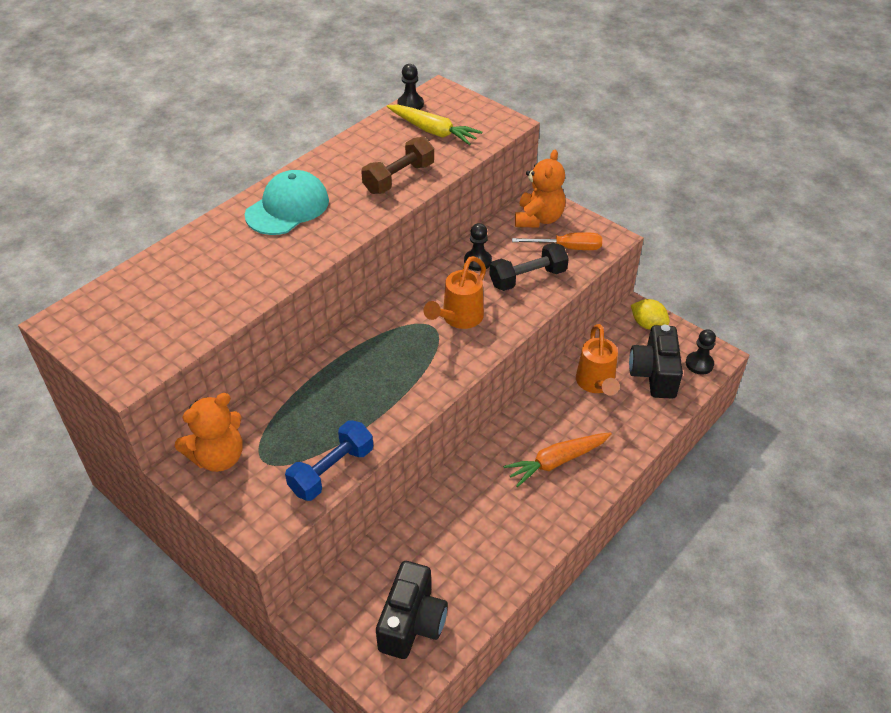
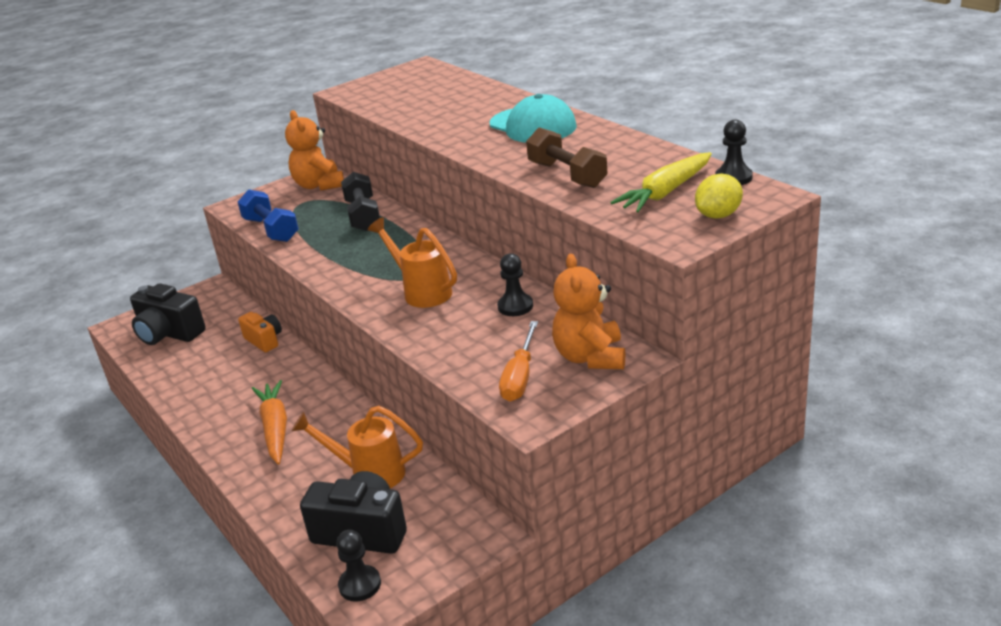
camera: 105 degrees right, 15 degrees down
black dumbbell [489,243,569,291] -> black dumbbell moved to [341,172,380,231]
orange teddy bear [515,150,565,228] -> orange teddy bear turned 60 degrees clockwise [552,254,625,369]
yellow lemon [631,299,670,330] -> yellow lemon moved to [695,174,743,219]
none -> orange camera [238,312,282,352]

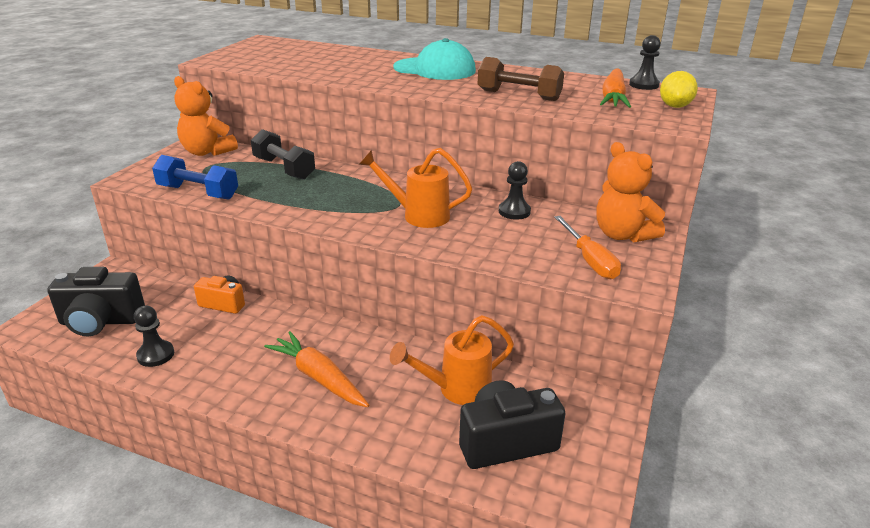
camera: 35 degrees left, 0 degrees up
black pawn [336,530,381,602] -> black pawn moved to [134,306,174,367]
yellow carrot [610,152,712,212] -> orange carrot [600,69,631,108]

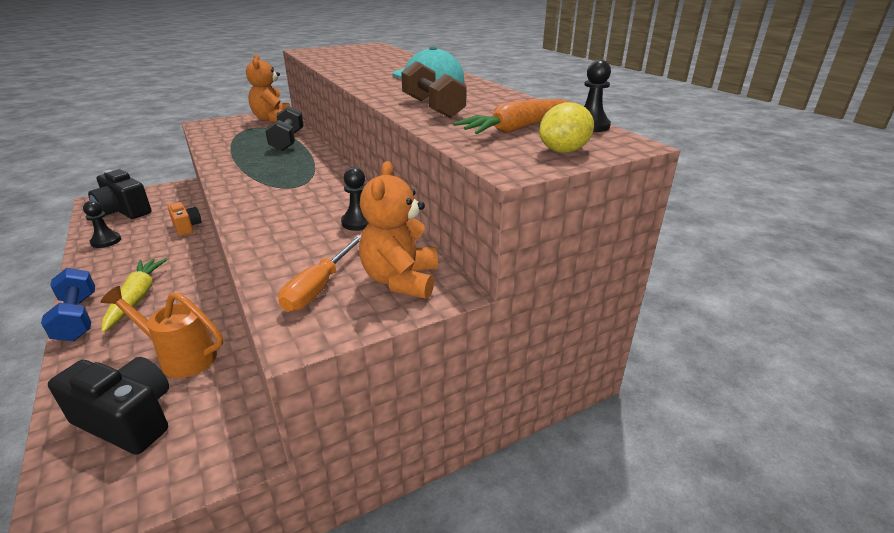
camera: 40 degrees right, 0 degrees up
blue dumbbell [152,155,238,200] -> blue dumbbell moved to [41,268,95,341]
orange carrot [264,331,369,407] -> yellow carrot [102,258,168,333]
orange watering can [359,148,473,228] -> none

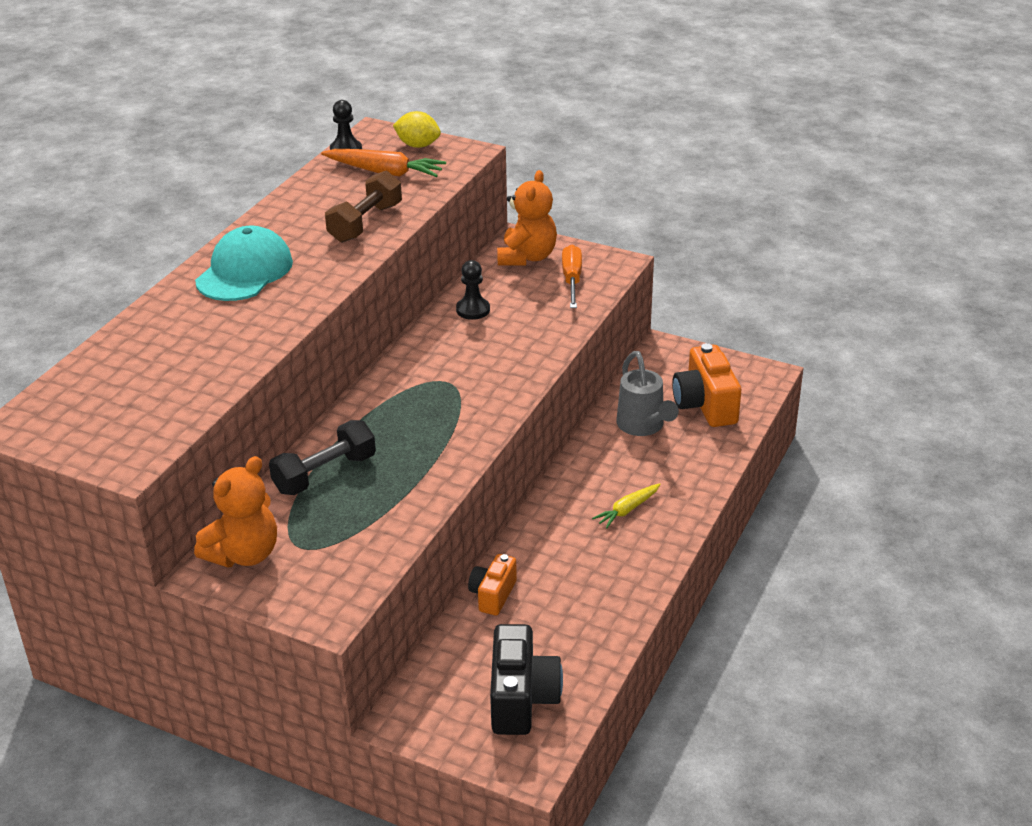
camera: 125 degrees left, 5 degrees up
blue dumbbell [41,268,95,341] -> none
black camera [48,357,169,455] -> orange camera [672,343,741,427]
black pawn [83,201,121,248] -> none
orange watering can [101,286,223,378] -> grey watering can [616,351,679,436]
yellow carrot [102,258,168,333] -> yellow carrot [592,483,661,528], size x0.61
orange screwdriver [278,235,361,312] -> orange screwdriver turned 75 degrees counterclockwise [562,245,582,308]
orange teddy bear [359,161,438,299] -> orange teddy bear turned 45 degrees counterclockwise [497,170,557,266]

